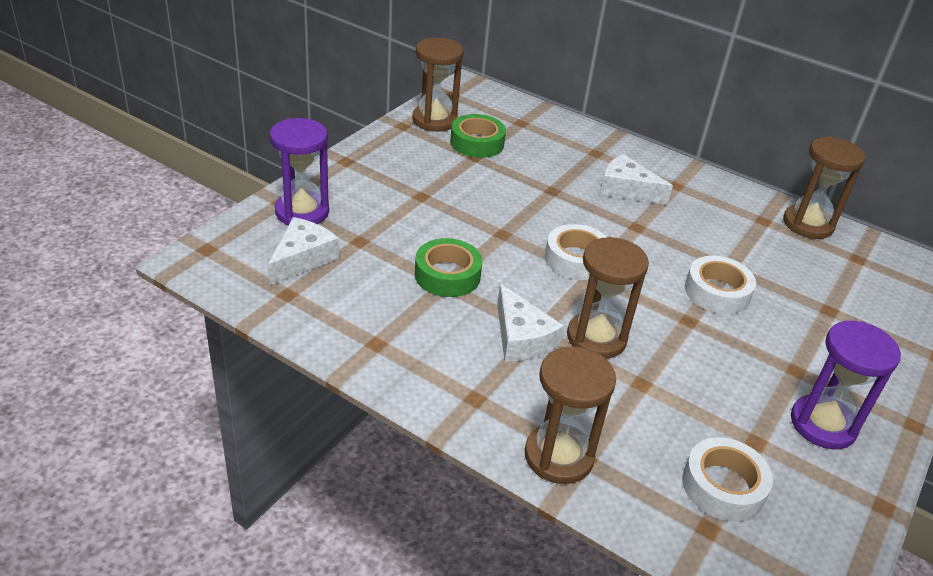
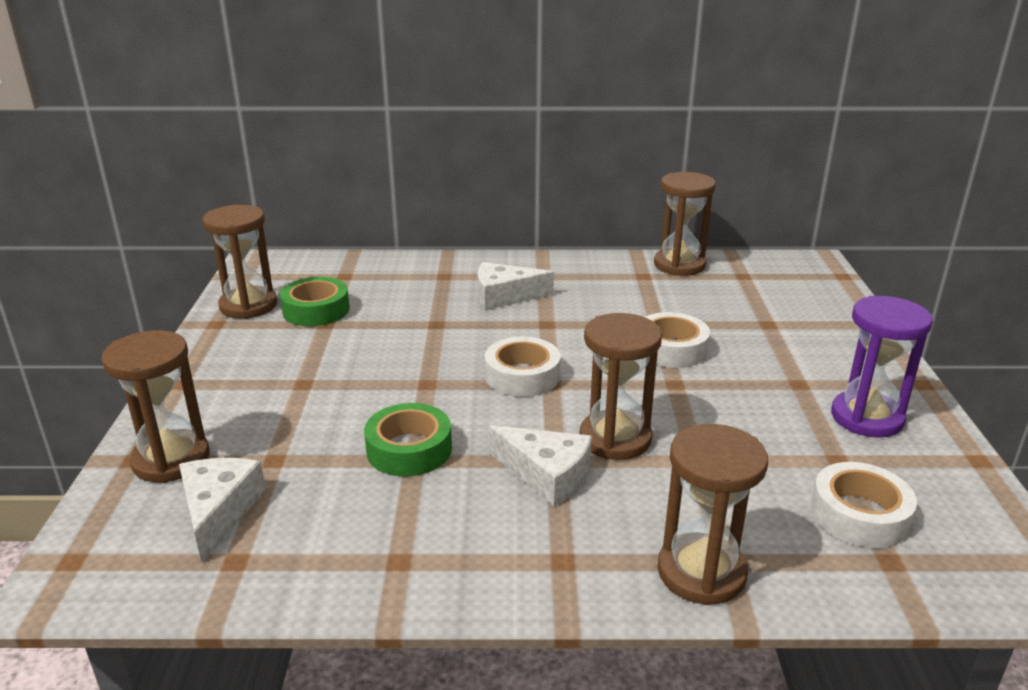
camera: 30 degrees left, 10 degrees down
purple hourglass [270,118,329,226] -> brown hourglass [101,330,210,483]

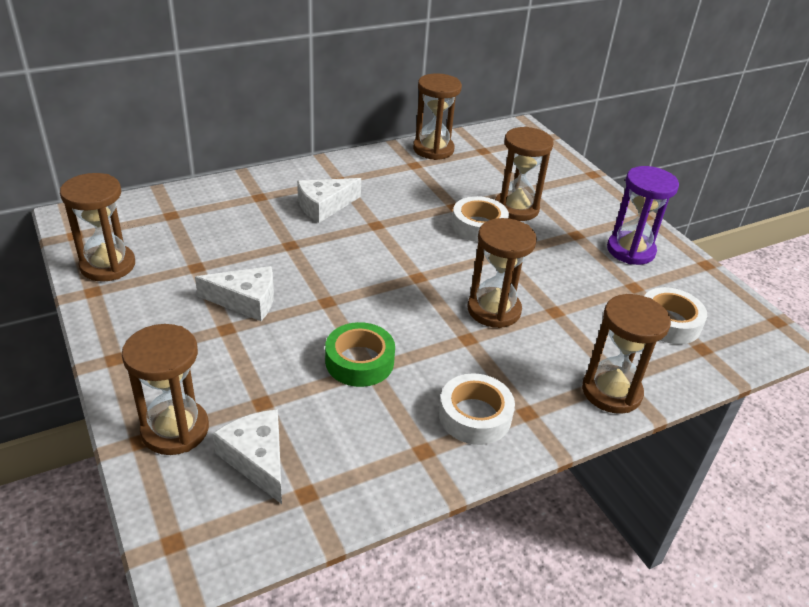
camera: 30 degrees left, 10 degrees up
green tape [280,277,350,326] -> none
white tape [485,336,560,397] -> white tape moved to [439,373,515,445]
white cheese [489,425,592,507] -> white cheese moved to [195,266,274,321]
none -> brown hourglass [495,127,553,221]

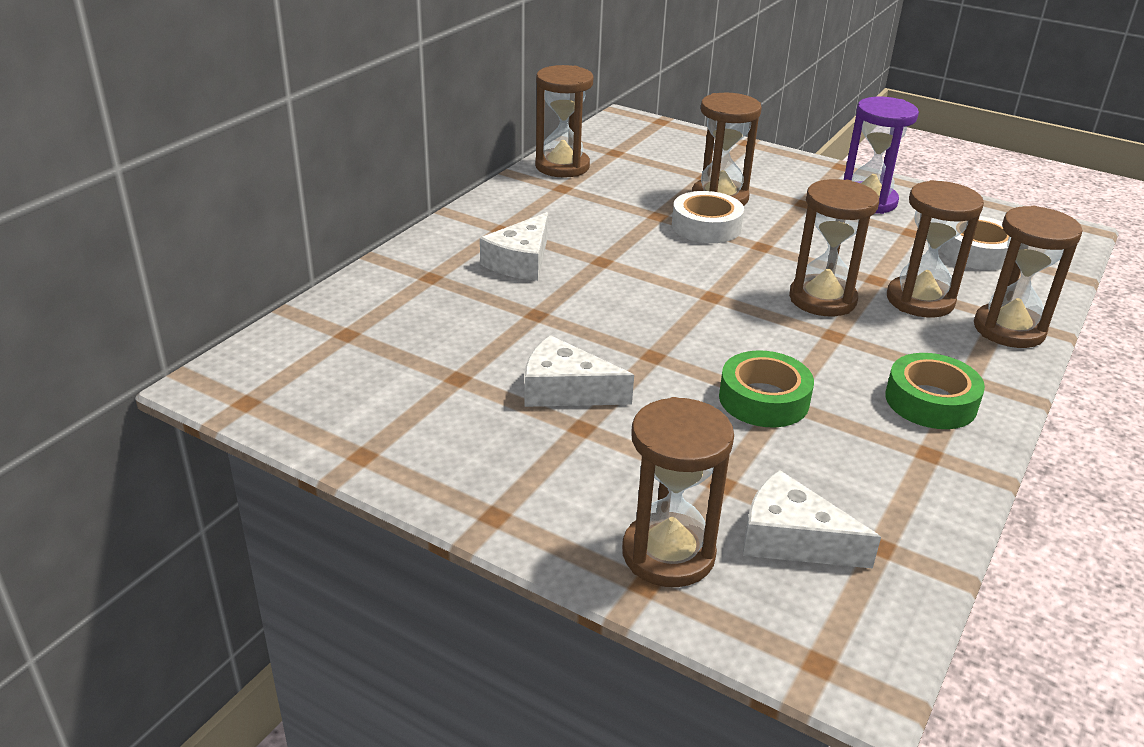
camera: 30 degrees left, 5 degrees down
brown hourglass [60,173,135,281] -> brown hourglass moved to [887,180,984,317]
white cheese [195,266,274,321] -> white cheese turned 135 degrees counterclockwise [525,335,634,407]
white tape [439,373,515,445] -> green tape [885,353,985,429]

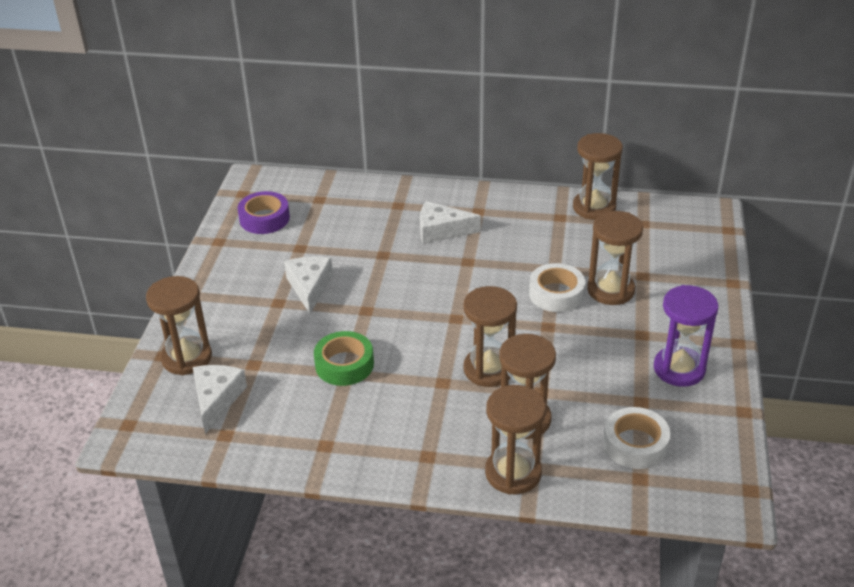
camera: 70 degrees right, 5 degrees up
green tape [885,353,985,429] -> none
none -> purple tape [238,191,290,234]

